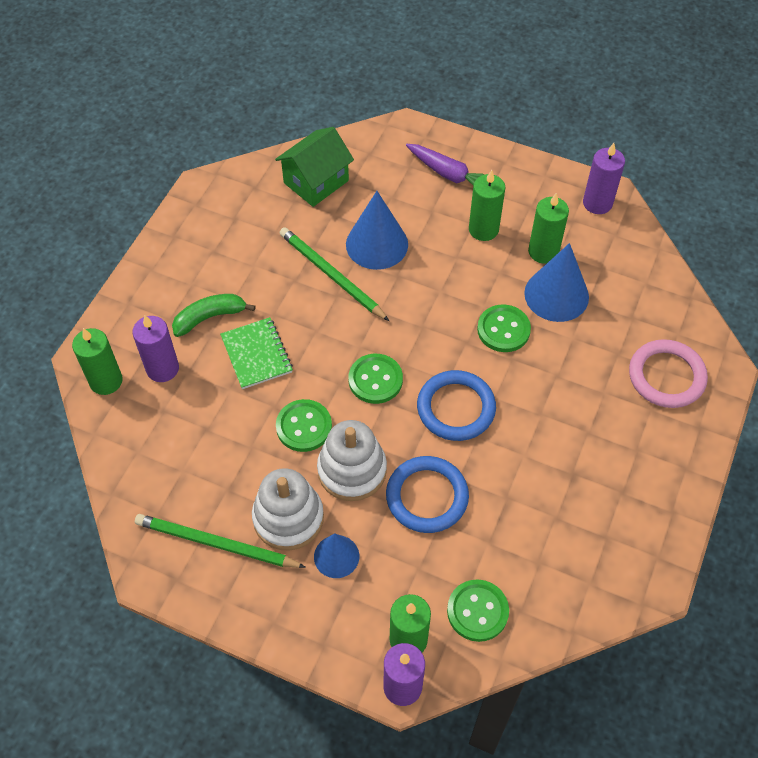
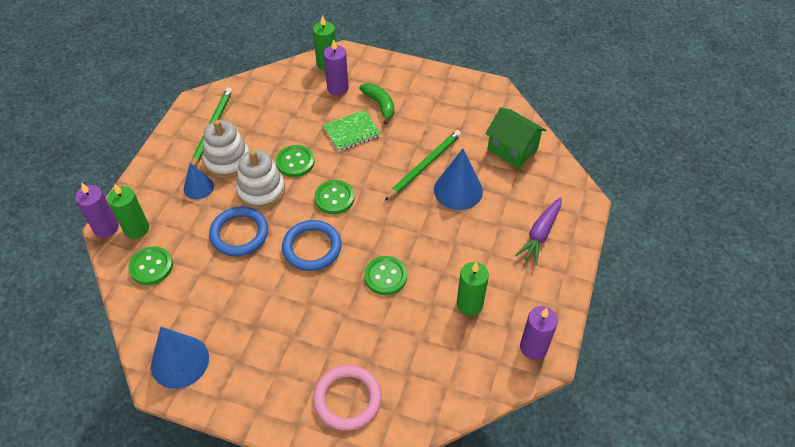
camera: 85 degrees right, 5 degrees down
green candle [469,170,505,241] -> none
blue cone [524,243,589,322] -> blue cone moved to [151,327,209,389]

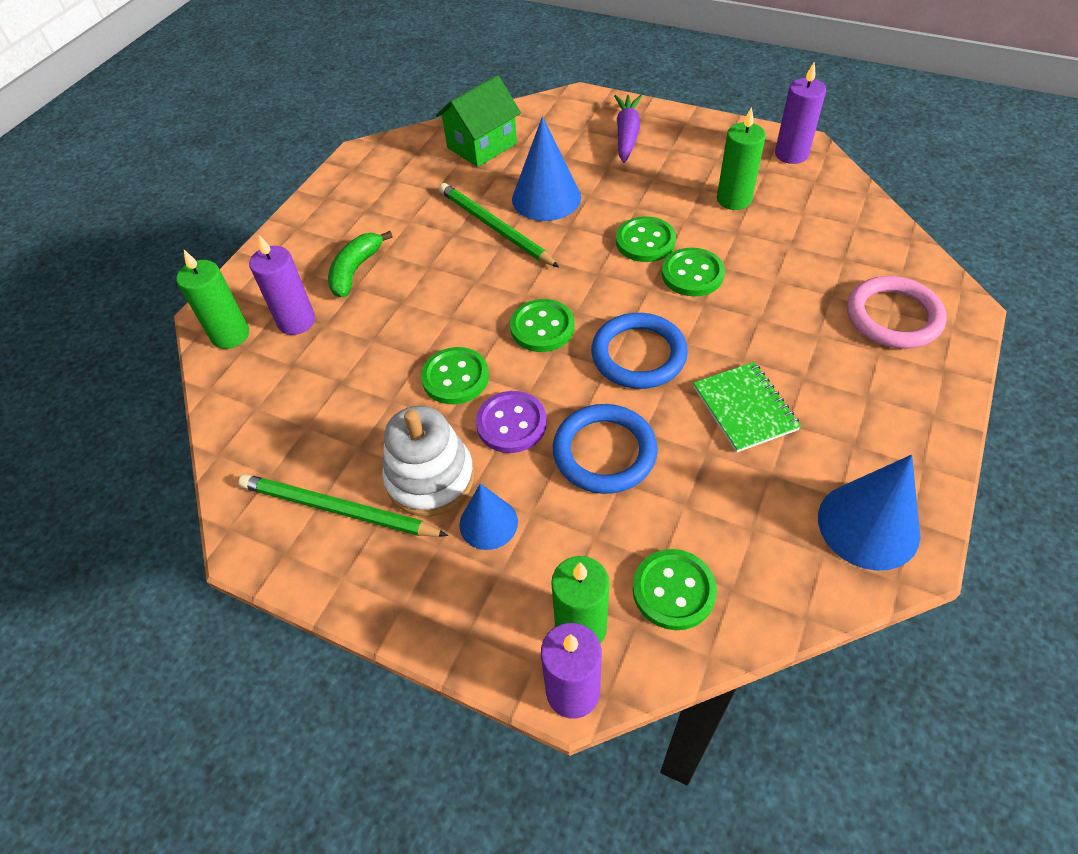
camera: 80 degrees left, 0 degrees up
white stacking toy [236,150,285,209] -> purple button [476,391,547,453]
green notebook [323,110,381,152] -> green notebook moved to [693,362,801,453]
green banana [359,83,394,125] -> green banana turned 45 degrees counterclockwise [328,231,393,298]
purple carrot [515,197,562,265] -> purple carrot turned 120 degrees counterclockwise [614,95,642,163]
none -> green button [616,216,676,262]

